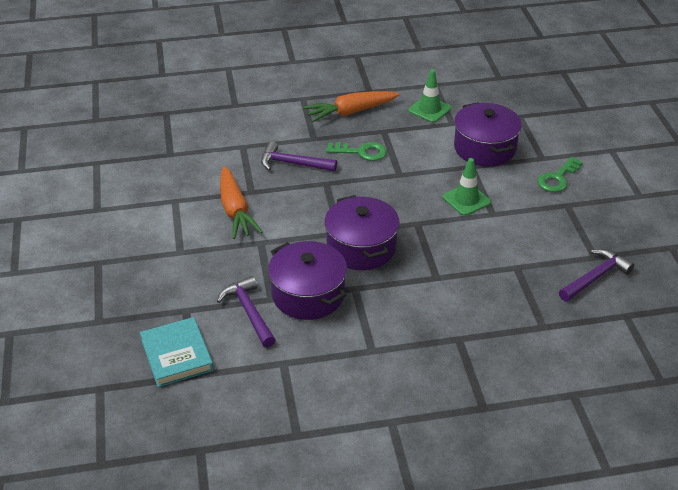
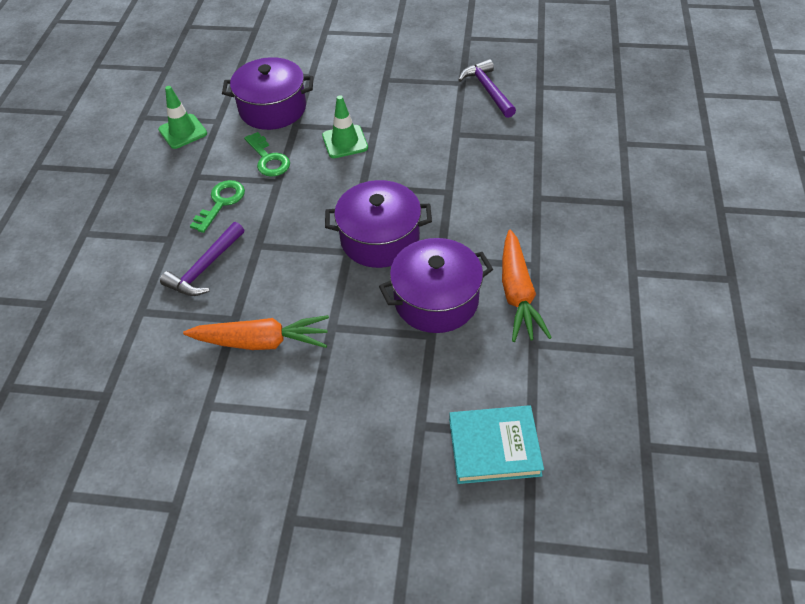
camera: 70 degrees left, 10 degrees up
purple hammer [217,276,276,347] -> none
orange carrot [303,91,400,122] -> orange carrot moved to [502,230,552,342]
green key [537,157,583,192] -> green key moved to [244,132,290,177]

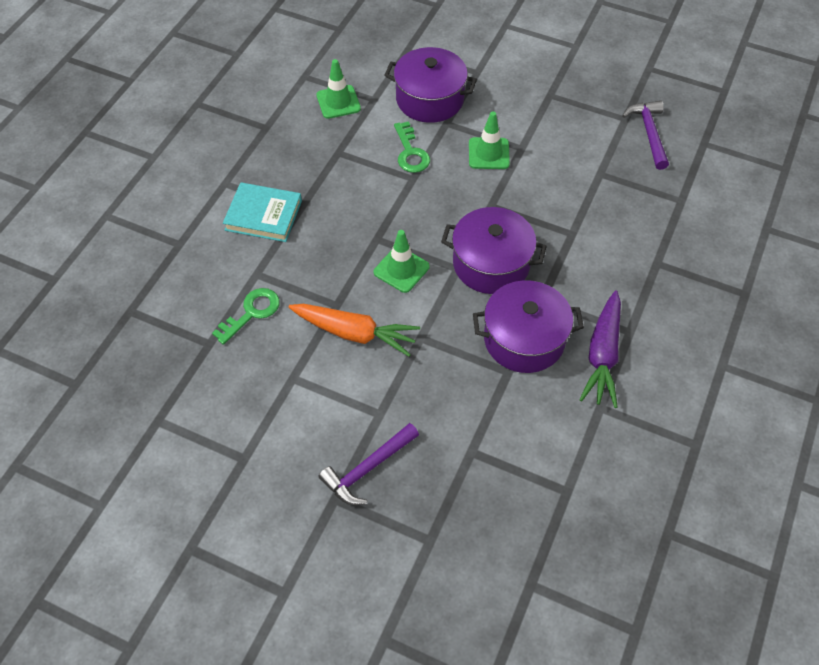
camera: 15 degrees right, 5 degrees up
purple hammer [160,222,244,296] -> purple hammer moved to [318,423,419,505]
green key [190,180,245,233] -> green key moved to [212,288,280,345]
turquoise book [449,405,544,484] -> turquoise book moved to [223,182,302,242]
orange carrot [502,230,552,342] -> purple carrot [579,290,621,408]
none -> green traffic cone [374,230,430,293]

